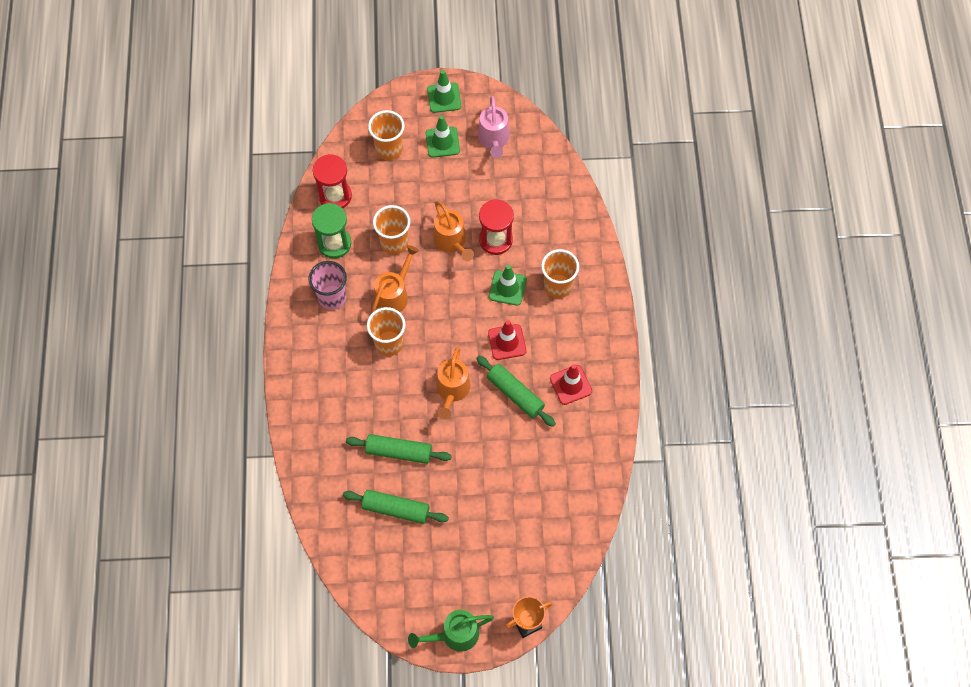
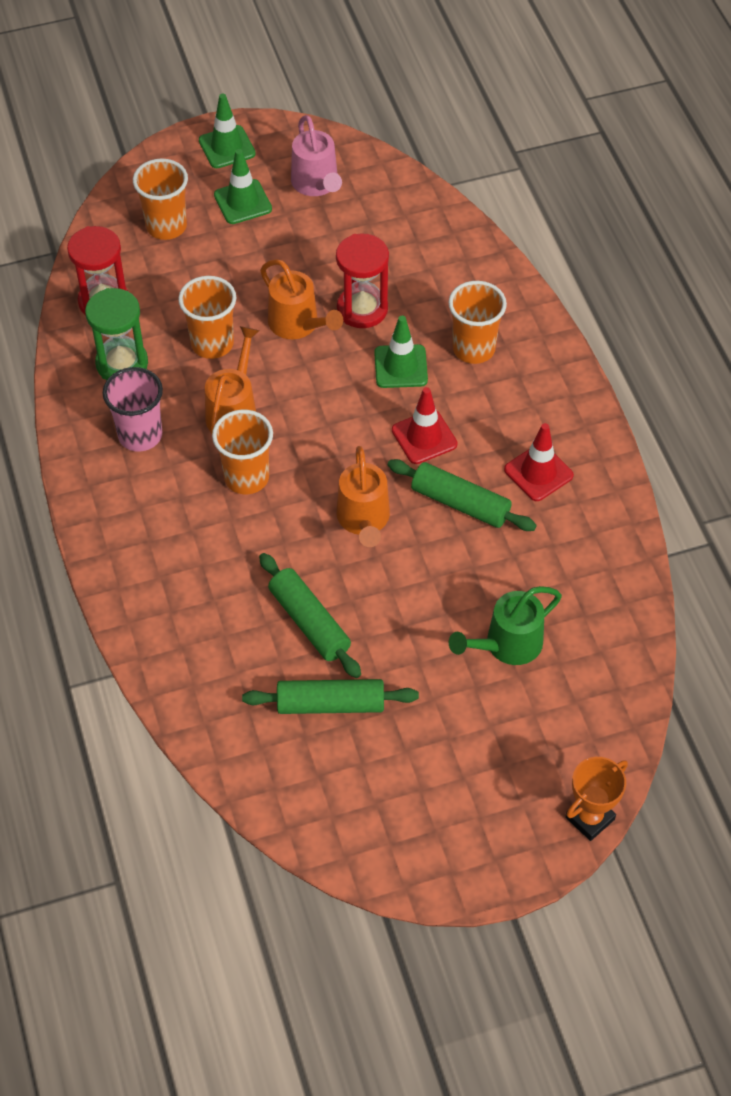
camera: 15 degrees left, 10 degrees down
green rolling pin [346,434,452,464] -> green rolling pin turned 60 degrees clockwise [259,553,361,678]
green watering can [408,610,494,652] -> green watering can moved to [449,586,562,665]

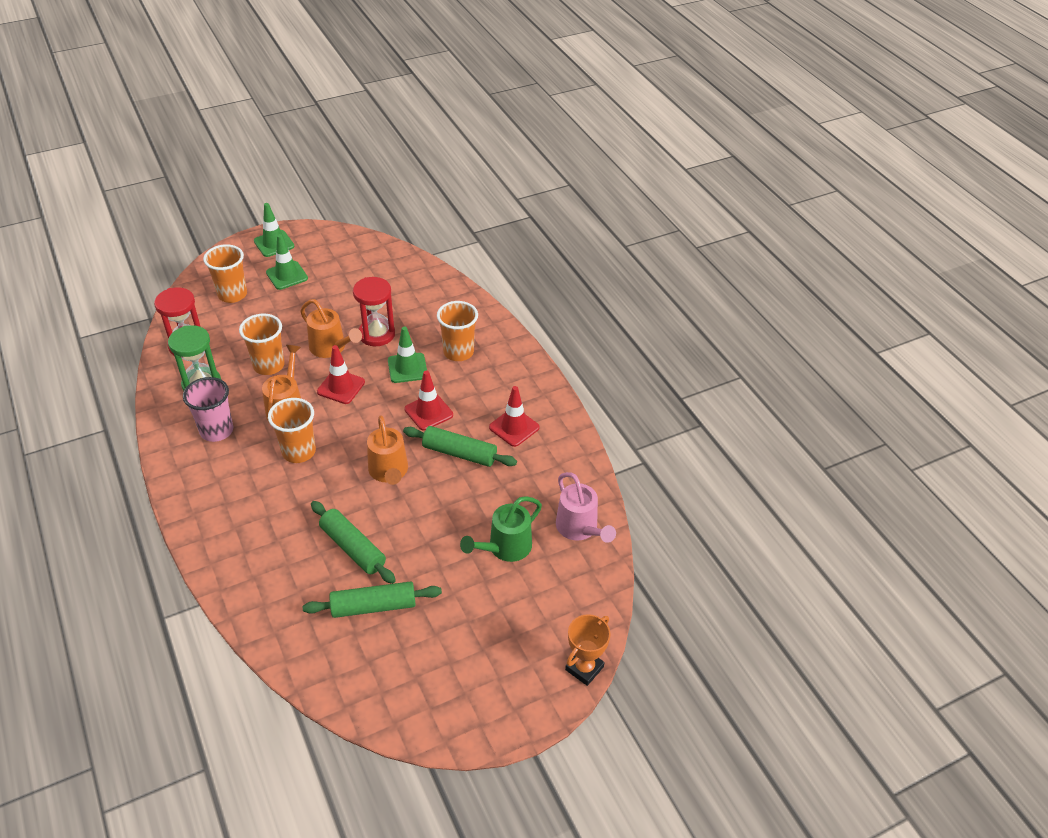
camera: 10 degrees left, 10 degrees down
pink watering can [291,115,342,196] -> pink watering can moved to [556,472,616,543]
none -> red traffic cone [317,345,365,404]

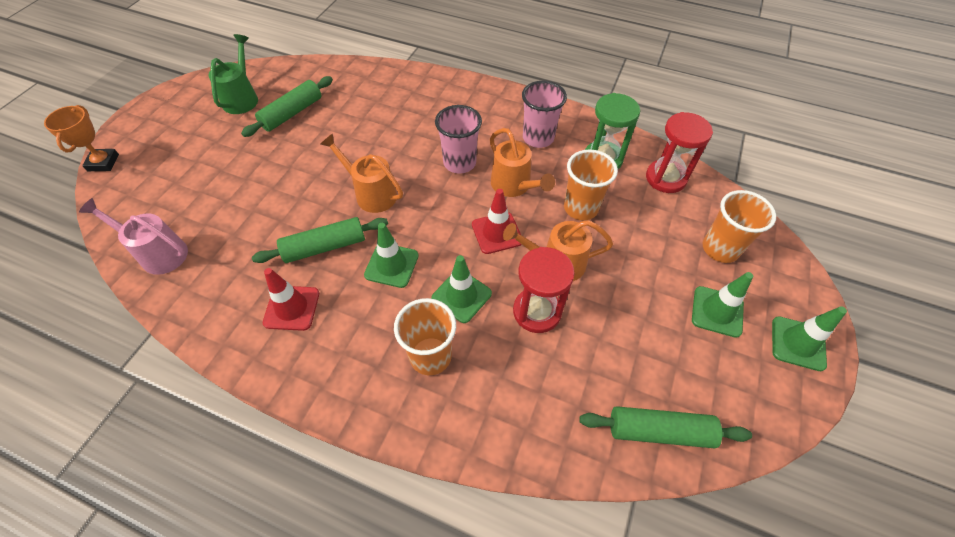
camera: 140 degrees right, 10 degrees up
orange cup [268,398,316,463] -> pink cup [435,105,482,174]
green rolling pin [311,501,396,584] -> green rolling pin moved to [579,406,752,448]
red traffic cone [404,371,453,431] -> green traffic cone [364,223,419,288]
green watering can [460,496,542,562] -> green watering can moved to [209,34,258,114]

